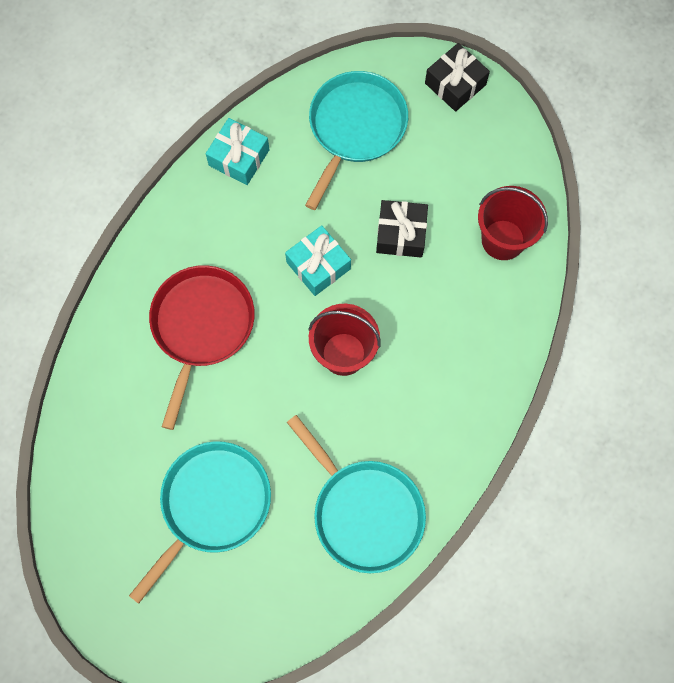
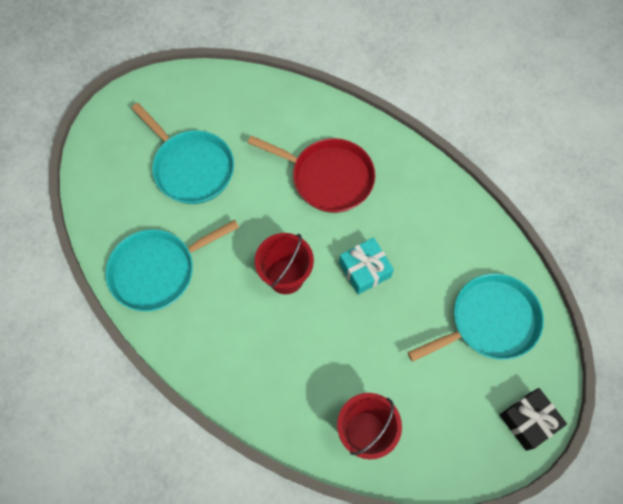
camera: 100 degrees right, 5 degrees down
turquoise gift [206,118,269,185] -> none
turquoise pan [305,71,408,210] -> turquoise pan turned 60 degrees counterclockwise [408,273,544,362]
black gift [376,200,428,257] -> none

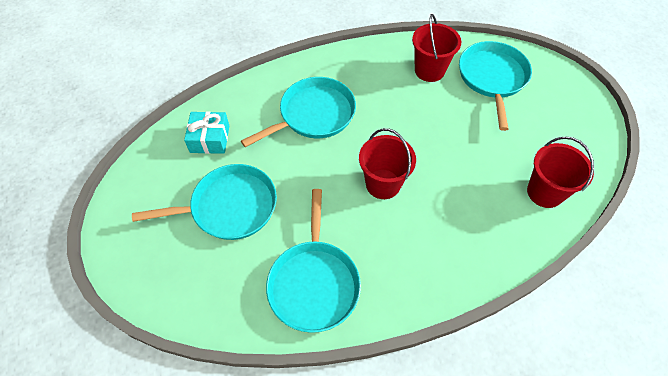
camera: 60 degrees left, 10 degrees down
red pan [248,136,375,213] -> turquoise pan [241,77,356,147]
turquoise gift [339,237,394,295] -> turquoise gift moved to [184,111,229,154]
black gift [500,388,567,451] -> none
none -> red bucket [412,14,461,82]

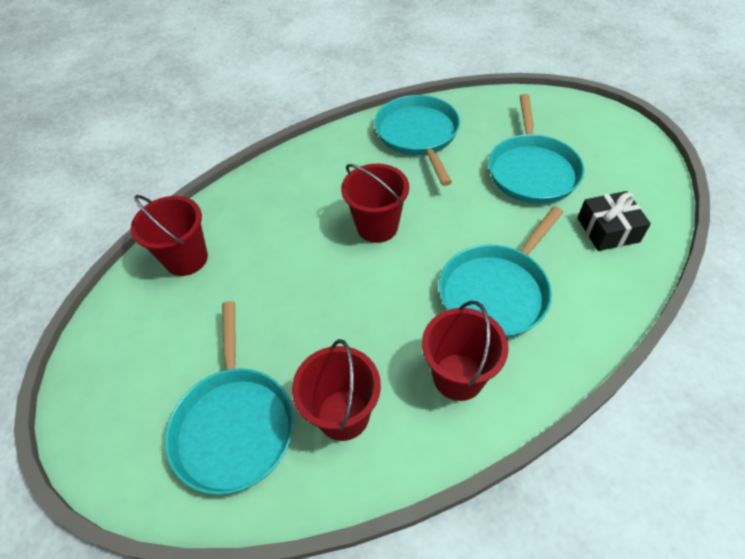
camera: 170 degrees right, 5 degrees down
turquoise pan [132,164,277,240] -> turquoise pan turned 60 degrees counterclockwise [488,94,584,204]
turquoise gift [184,111,229,154] -> black gift [578,191,651,251]
none -> red bucket [422,301,509,401]

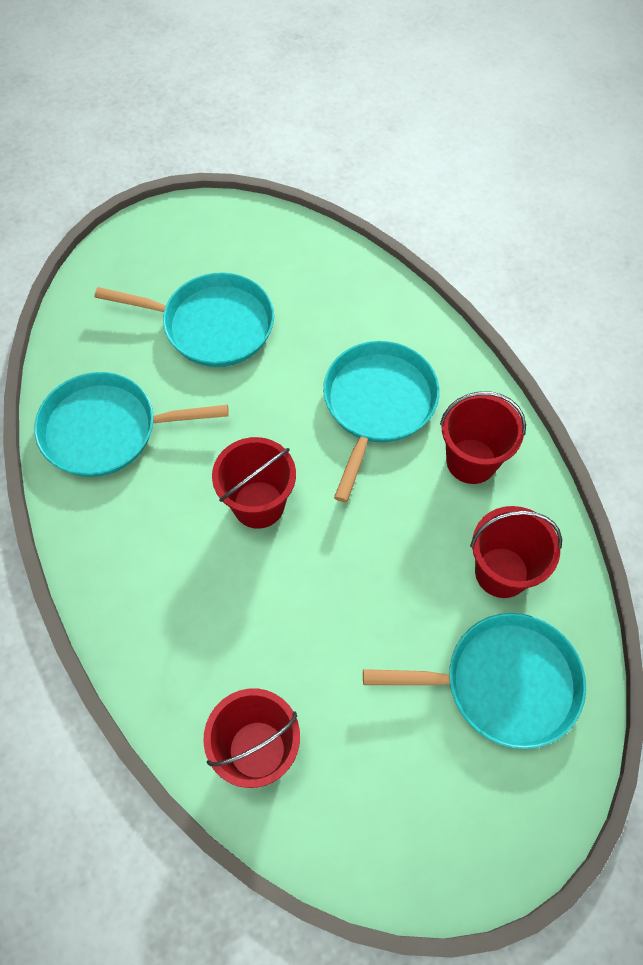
camera: 85 degrees left, 10 degrees up
turquoise pan [439,206,563,338] -> turquoise pan turned 120 degrees counterclockwise [323,341,440,502]
black gift [578,191,651,251] -> none

